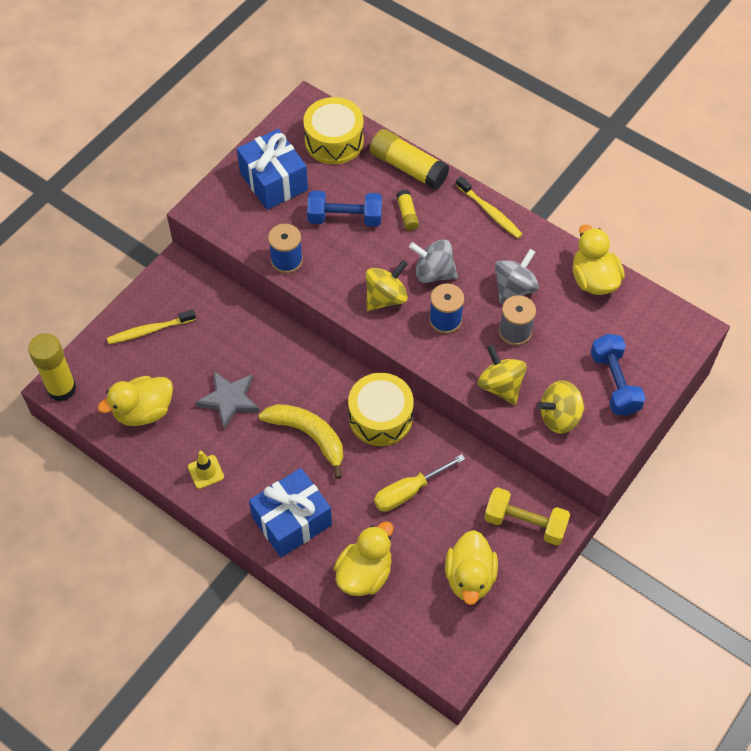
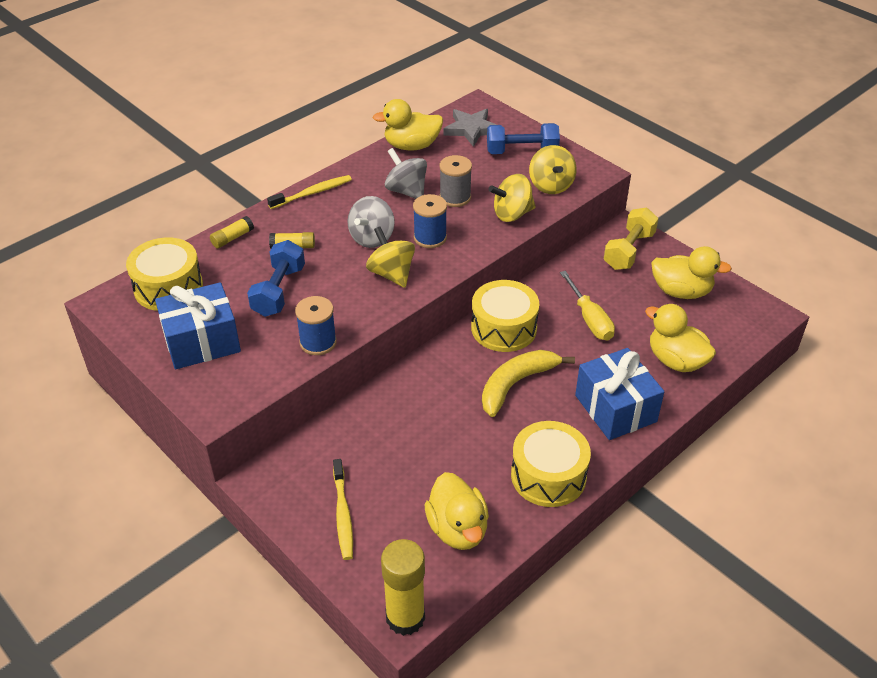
camera: 80 degrees left, 15 degrees down
yellow traffic cone [188,451,224,489] -> yellow drum [511,421,591,507]
grey star [195,371,259,429] -> grey star moved to [444,109,497,147]
yellow glue stick [370,129,449,190] -> yellow glue stick [210,216,254,248], size x0.51

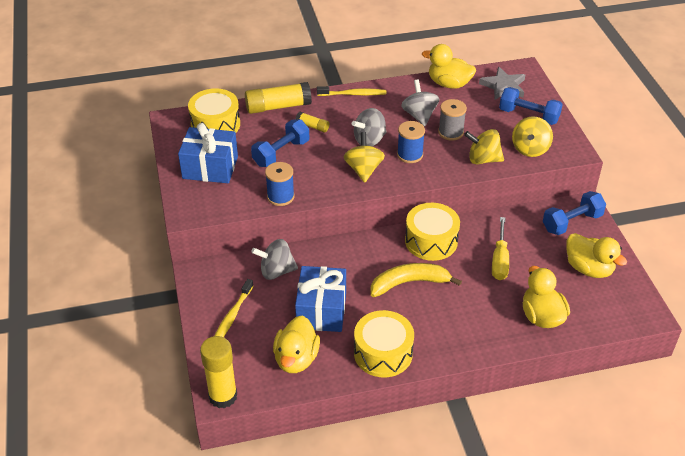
camera: 30 degrees right, 0 degrees up
yellow glue stick [210,216,254,248] -> yellow glue stick [245,82,312,114], size x1.96
blue gift [575,348,664,440] -> blue gift moved to [295,266,346,332]
yellow dumbbell [604,208,659,270] -> blue dumbbell [543,191,606,235]
none -> grey spinning top [251,239,298,280]

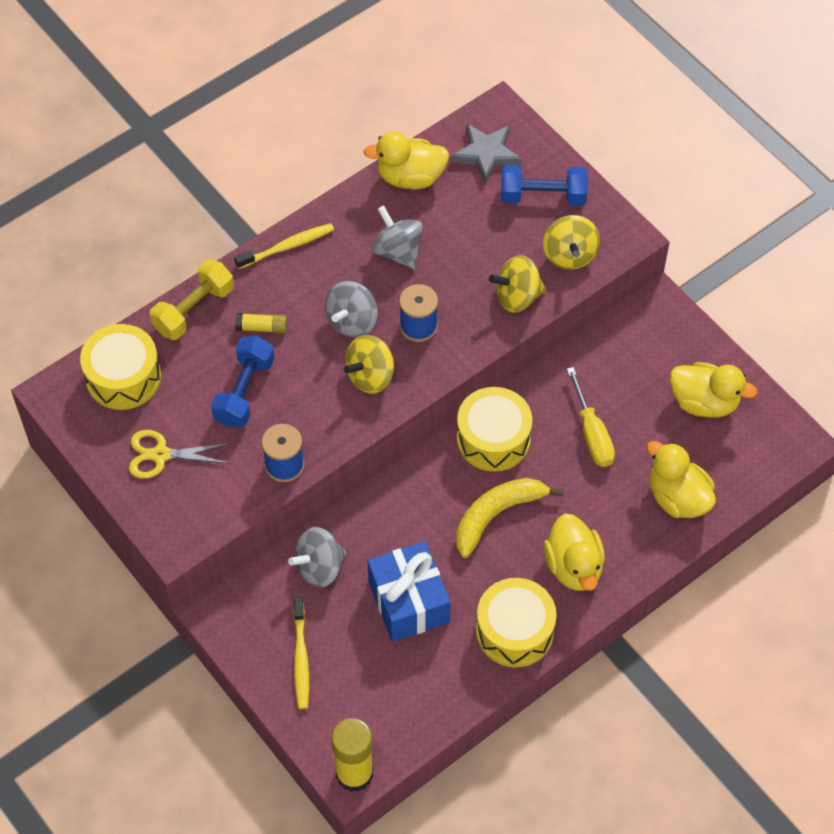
camera: 25 degrees left, 15 degrees up
blue gift [178,123,238,183] -> yellow scissors [129,430,231,479]
yellow glue stick [245,82,312,114] -> yellow dumbbell [150,259,234,340]
yellow duck [273,316,320,373] -> yellow duck moved to [544,514,605,591]
yellow spinning top [344,132,385,183] -> yellow spinning top turned 105 degrees counterclockwise [344,335,394,394]
grey spool [438,99,467,141] -> none
blue dumbbell [543,191,606,235] -> none

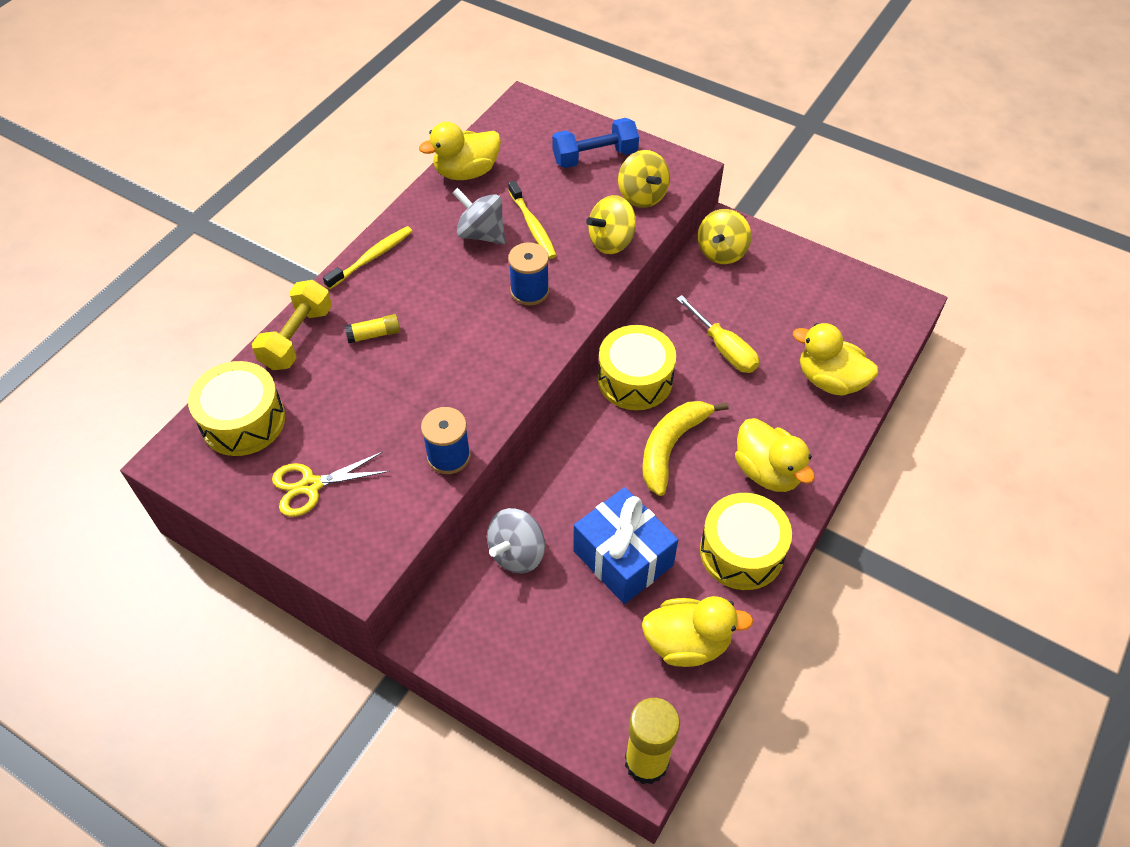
camera: 20 degrees left, 5 degrees down
blue dumbbell [211,336,274,427] -> none
yellow toothbrush [293,598,309,709] -> yellow toothbrush moved to [508,180,557,259]
grey spinning top [325,281,378,338] -> none
yellow spinning top [344,335,394,394] -> yellow spinning top moved to [698,209,751,264]
grey star [451,123,522,184] -> none
yellow duck [670,362,758,418] -> yellow duck moved to [642,596,754,667]

